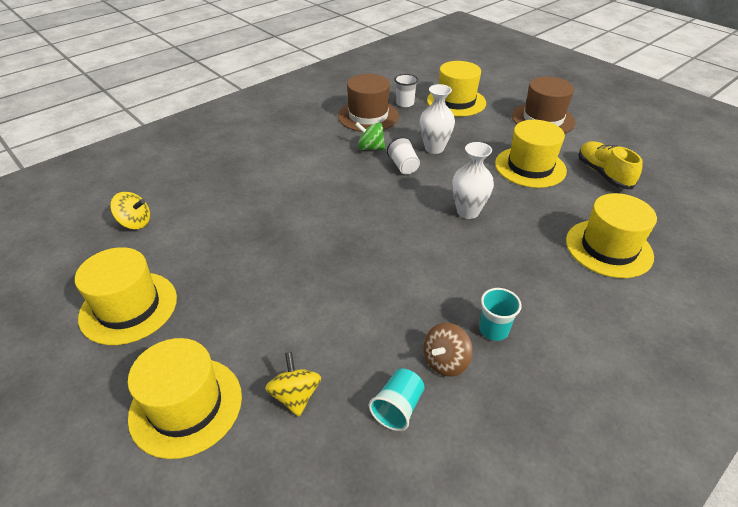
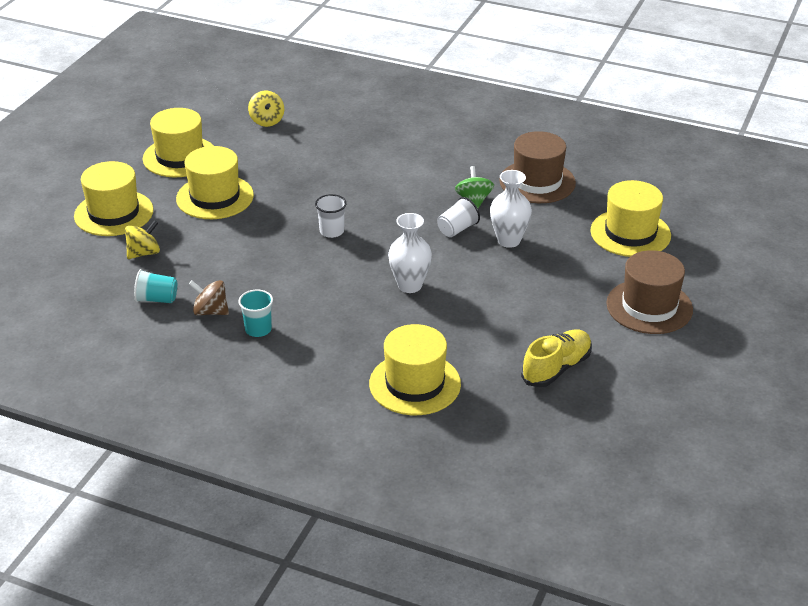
camera: 65 degrees right, 5 degrees down
white cup [394,74,418,107] -> white cup moved to [315,194,347,238]
yellow hat [495,120,567,188] -> yellow hat moved to [176,146,254,219]

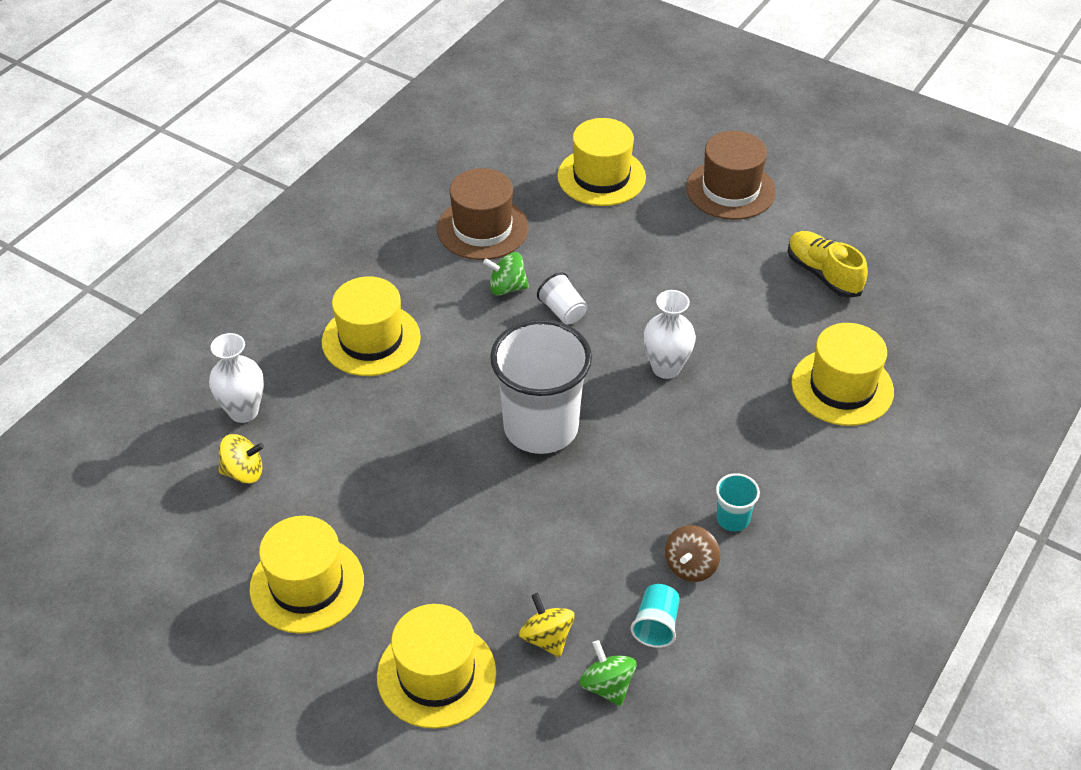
camera: 80 degrees left, 10 degrees up
yellow hat [176,146,254,219] -> yellow hat moved to [322,276,421,376]
white cup [315,194,347,238] -> white cup [490,319,592,454], size x2.37
white vase [490,170,532,248] -> white vase moved to [209,333,264,423]
none -> green spinning top [579,640,637,707]

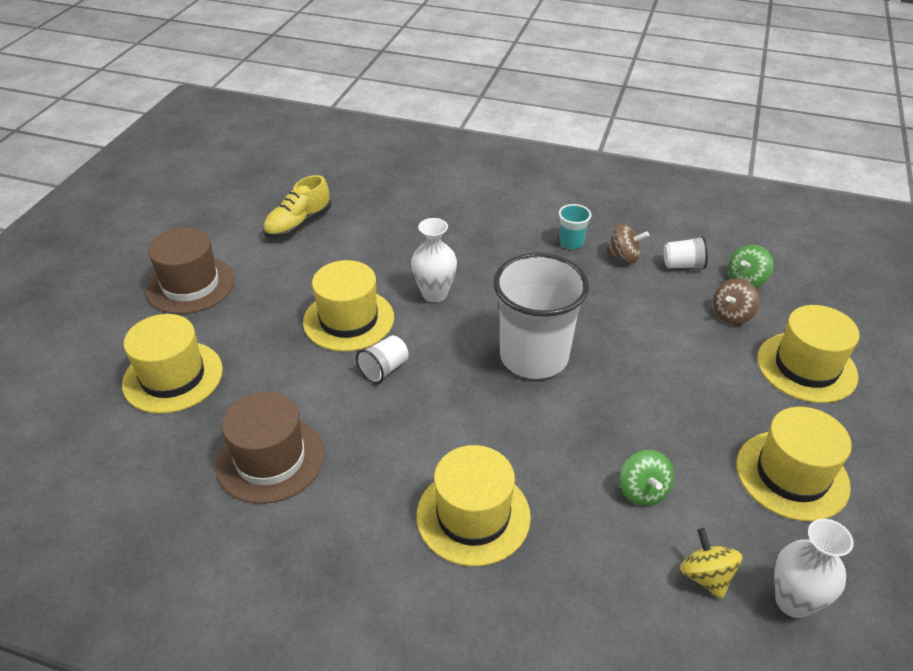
camera: 105 degrees left, 5 degrees down
white vase [209,333,264,423] -> white vase moved to [774,519,854,618]
green spinning top [483,252,529,296] -> green spinning top moved to [620,450,674,506]
yellow spinning top [519,593,575,657] -> brown spinning top [713,279,760,325]
turquoise cup [630,584,680,648] -> white cup [664,236,708,269]
yellow hat [791,323,894,426] -> yellow hat moved to [303,260,394,352]

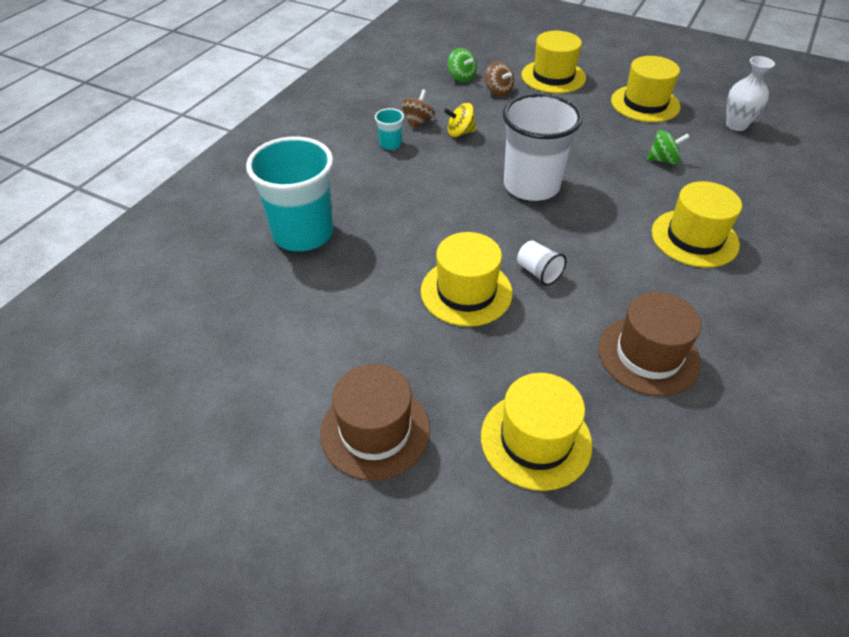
camera: 80 degrees left, 5 degrees up
yellow shoe [263,175,331,238] -> none
white vase [411,218,457,302] -> none
white cup [664,236,708,269] -> none
yellow spinning top [680,528,743,599] -> yellow spinning top moved to [444,103,477,137]
none -> turquoise cup [246,136,333,251]

